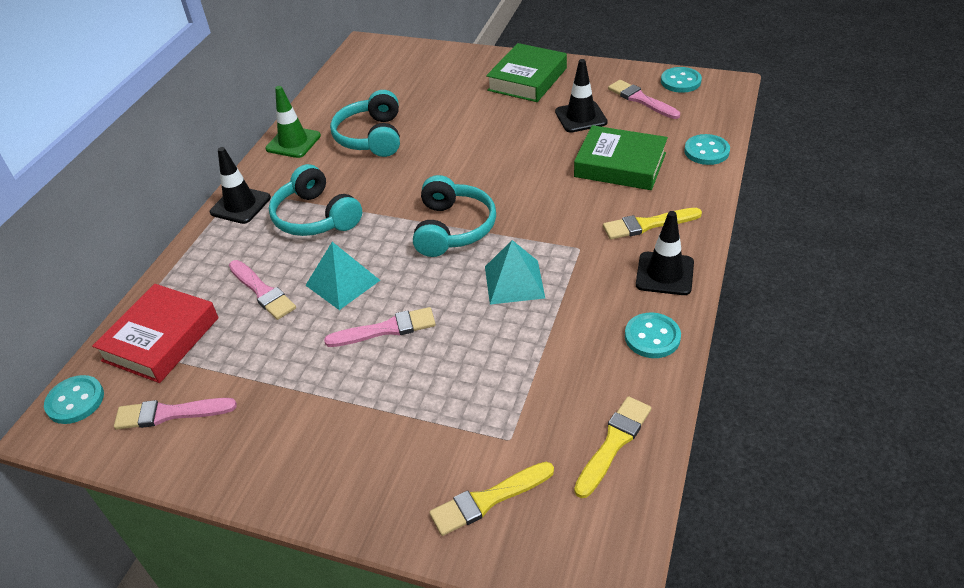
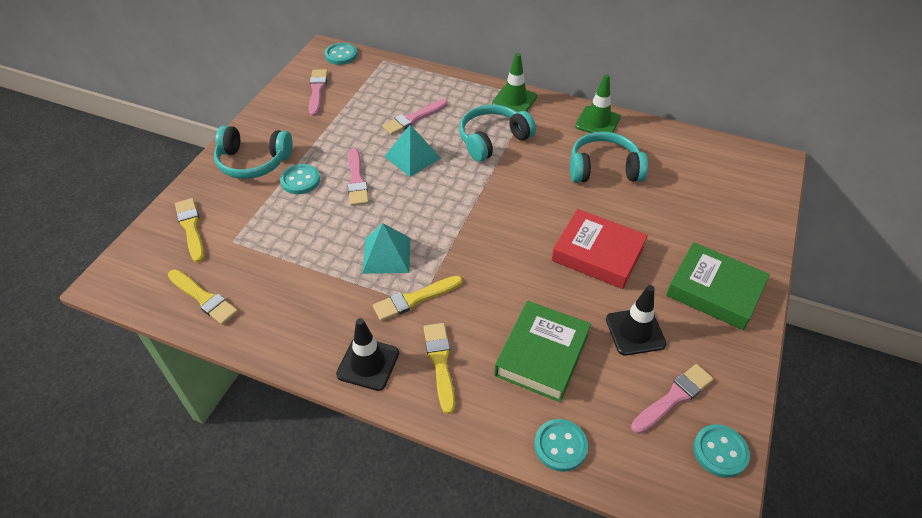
camera: 90 degrees right, 5 degrees up
red book [92,284,219,383] -> red book moved to [552,209,648,289]
black traffic cone [210,147,271,224] -> green traffic cone [492,53,537,112]
turquoise headphones [413,175,496,257] -> turquoise headphones moved to [214,126,293,179]
turquoise button [625,313,681,358] -> turquoise button moved to [280,164,320,194]
none -> yellow brush [373,276,462,321]

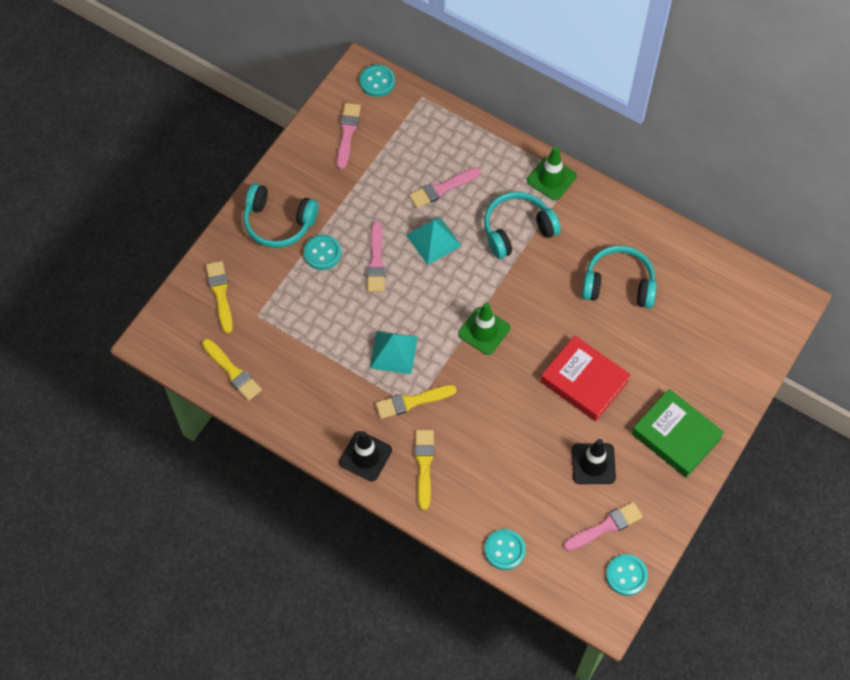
camera: 10 degrees right, 15 degrees up
green book [494,301,591,402] -> none
green traffic cone [575,74,621,133] -> green traffic cone moved to [458,302,510,355]

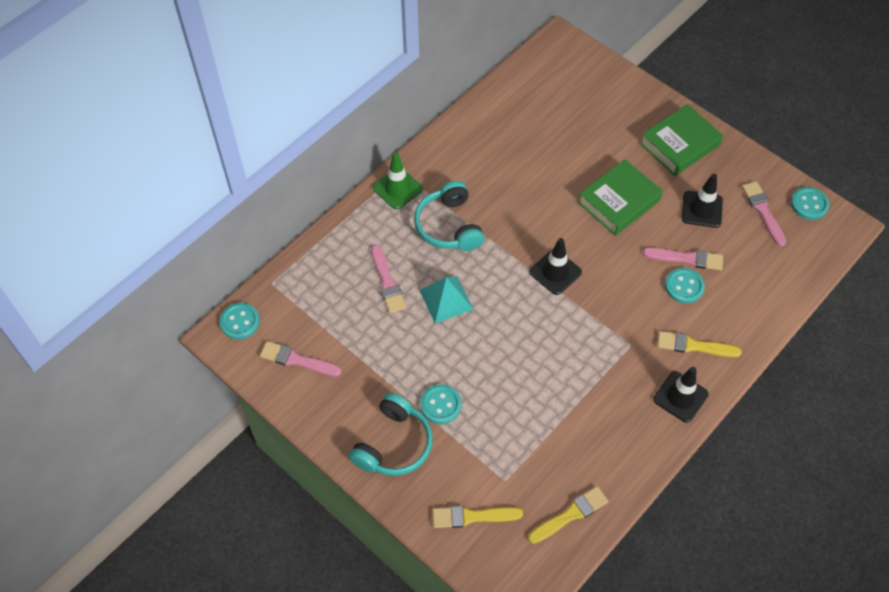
camera: 80 degrees left, 5 degrees down
pink brush [367,222,385,292] -> pink brush moved to [643,247,723,270]
turquoise pyramid [370,331,418,374] -> none
yellow brush [375,385,457,419] -> none
green traffic cone [458,302,510,355] -> black traffic cone [530,238,582,295]
turquoise button [484,529,526,570] -> turquoise button moved to [665,268,705,304]
red book [540,336,631,421] -> green book [578,159,663,236]
turquoise headphones [582,246,657,308] -> none

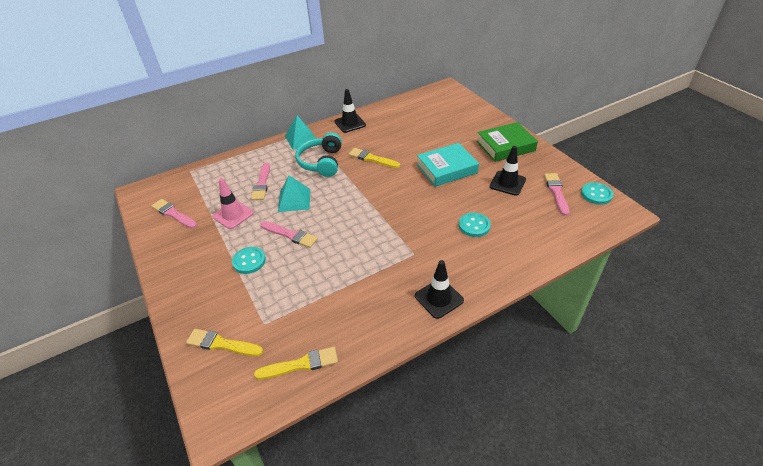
camera: 20 degrees right, 15 degrees down
turquoise button [220,303,260,340] -> none
turquoise headphones [349,393,433,476] -> none
green traffic cone [373,152,423,210] -> turquoise pyramid [285,115,316,150]
black traffic cone [530,238,582,295] -> black traffic cone moved to [335,89,366,133]
green book [578,159,663,236] -> turquoise book [417,143,479,187]
pink brush [643,247,723,270] -> pink brush moved to [260,221,318,248]
yellow brush [657,331,742,357] -> yellow brush moved to [348,148,400,168]
none -> pink traffic cone [213,178,254,229]

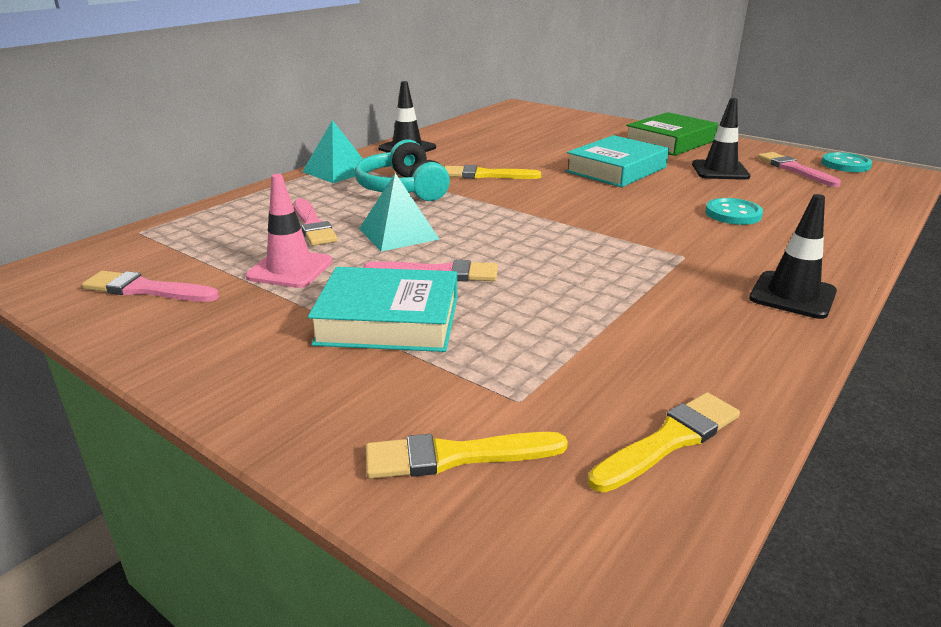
camera: 25 degrees left, 15 degrees down
turquoise button [232,247,266,274] -> turquoise book [308,267,457,352]

